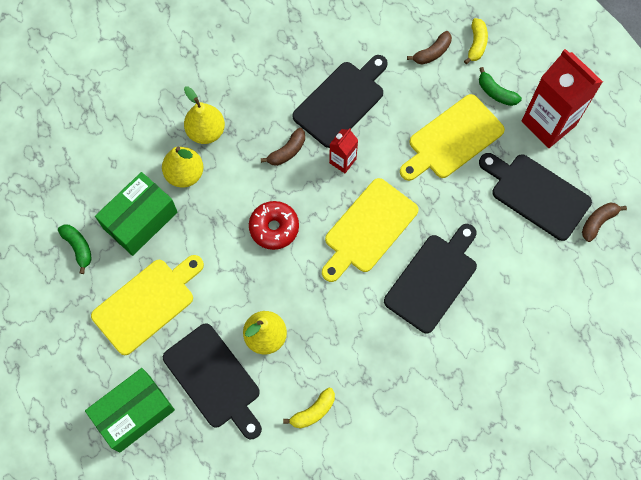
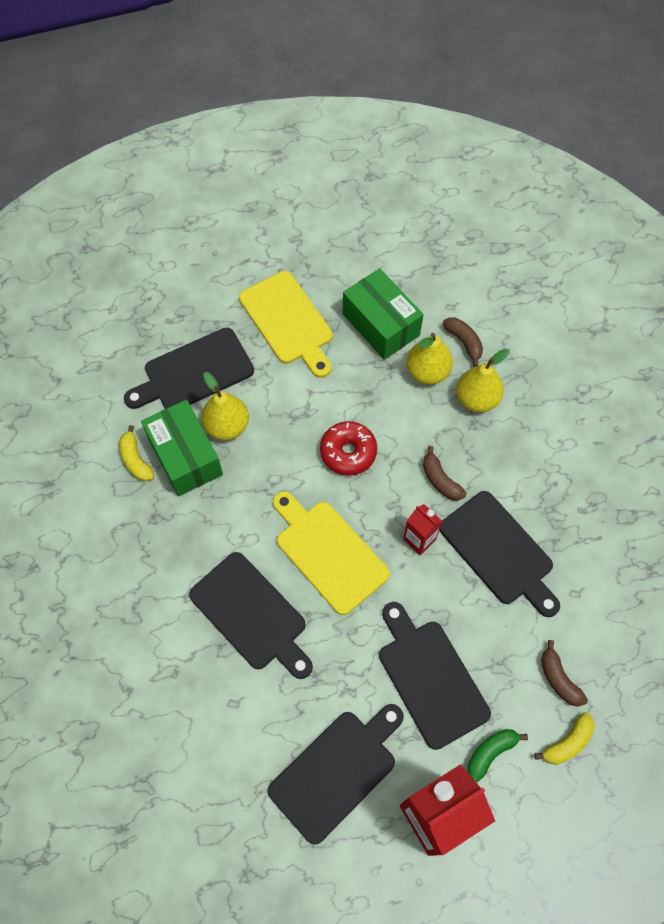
camera: 100 degrees right, 5 degrees down
green banana [58,224,92,274] -> none
green box [85,368,175,452] -> green box moved to [141,400,223,496]
yellow cutting board [400,94,505,181] -> black cutting board [379,602,491,750]
yellow banana [464,18,488,64] -> yellow banana turned 60 degrees counterclockwise [535,712,595,765]
brown banana [582,203,627,242] -> brown banana moved to [443,317,483,367]

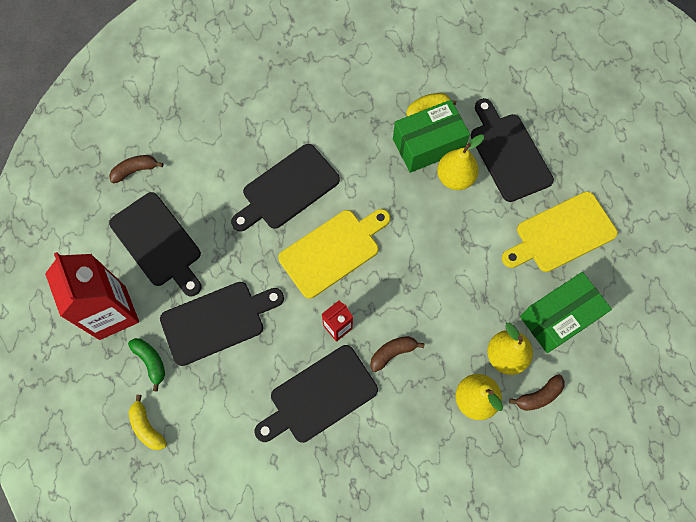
camera: 95 degrees right, 5 degrees up
red donut [320,421,377,476] -> none
brown banana [541,640,588,707] -> brown banana moved to [109,155,163,183]

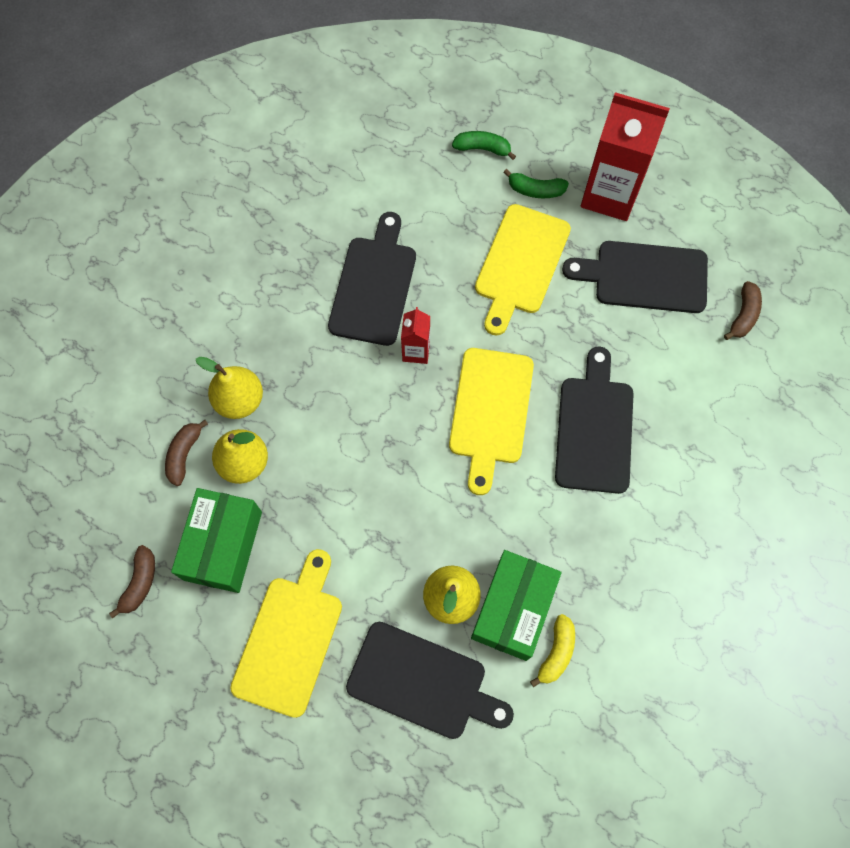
camera: 135 degrees right, 0 degrees up
yellow banana [129,395,167,450] -> green banana [452,131,516,160]
black cutting board [160,282,284,366] -> yellow cutting board [475,204,571,336]
brown banana [370,336,424,372] -> brown banana moved to [109,545,155,618]

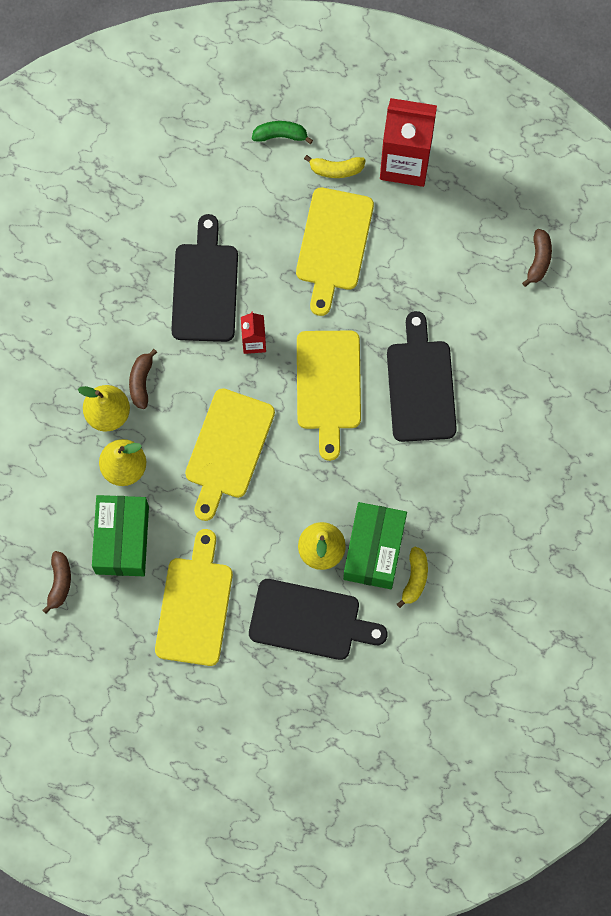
camera: 10 degrees left, 5 degrees up
brown banana [165,420,208,486] -> brown banana moved to [129,349,157,409]
green banana [503,169,569,198] -> yellow banana [304,155,366,178]
black cutting board [562,241,708,313] -> none
none -> yellow cutting board [185,388,275,521]

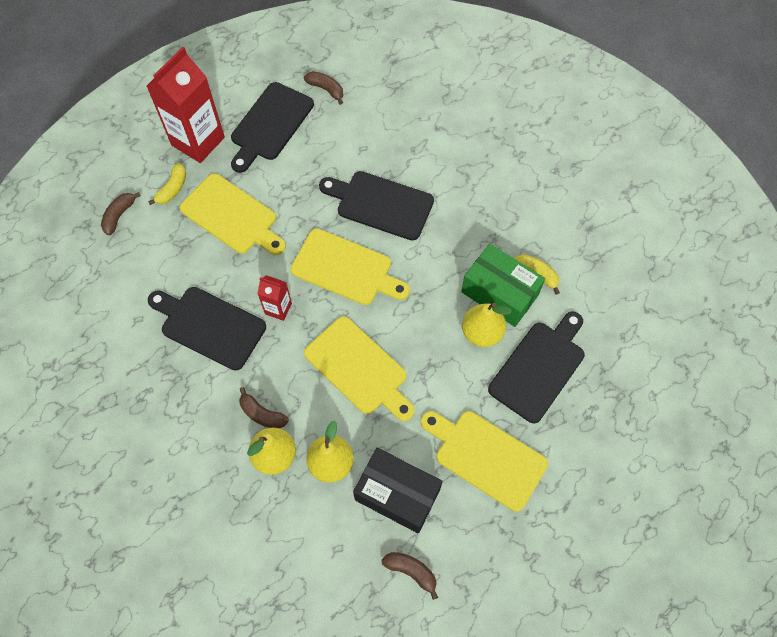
camera: 65 degrees left, 10 degrees down
green box [92,495,149,576] -> black box [353,448,443,534]
green banana [252,121,313,144] -> brown banana [101,192,141,235]
none -> black cutting board [231,82,314,173]

